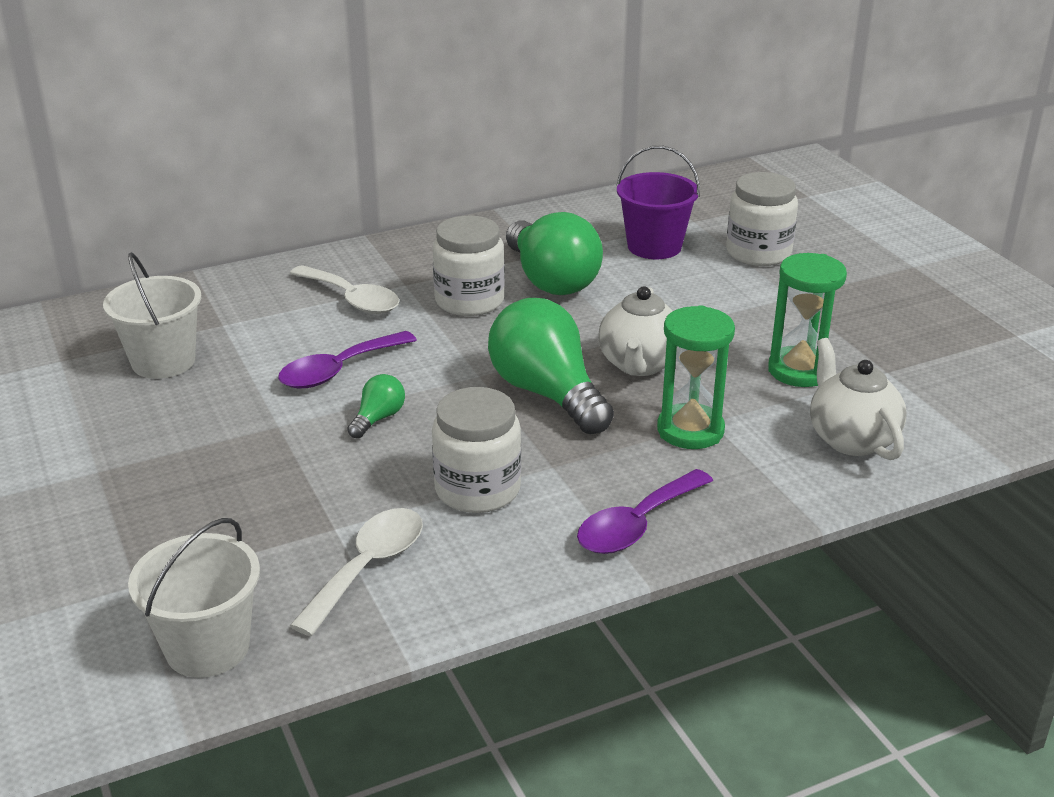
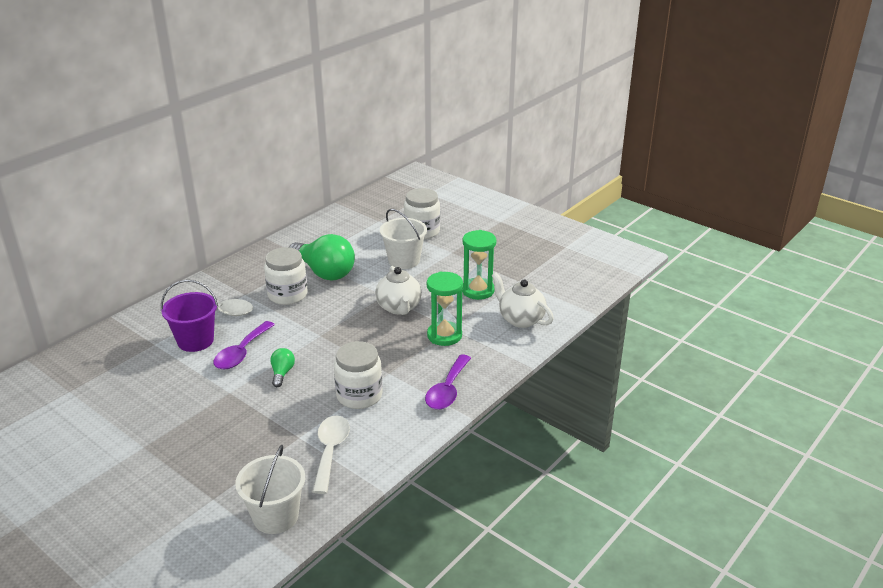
camera: 25 degrees left, 0 degrees up
white bucket [103,252,201,379] -> white bucket moved to [380,209,427,269]
green light bulb [488,298,614,434] -> none
purple bucket [616,146,700,259] -> purple bucket moved to [161,280,218,352]

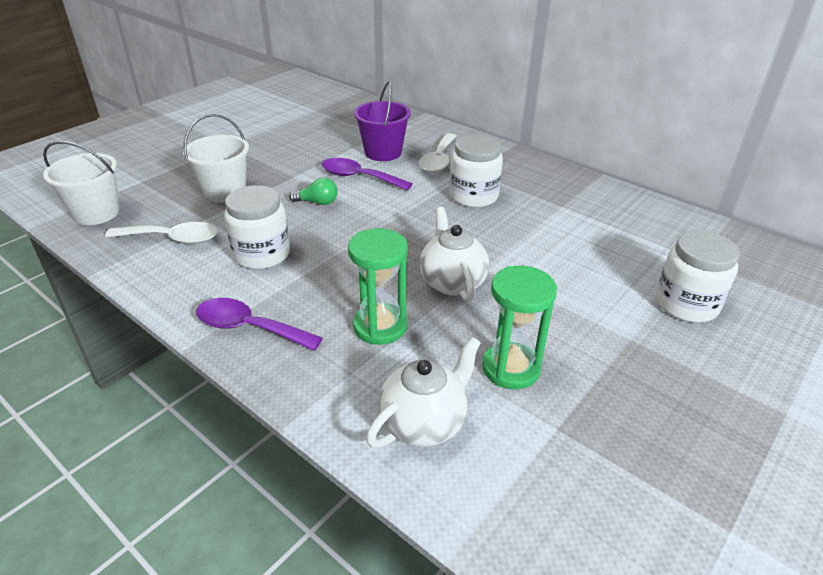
camera: 90 degrees right, 5 degrees up
green light bulb [289,234,355,281] -> none
white teapot [375,266,422,315] -> white teapot turned 90 degrees clockwise [419,207,489,302]
white bucket [380,209,427,269] -> white bucket moved to [183,114,249,203]

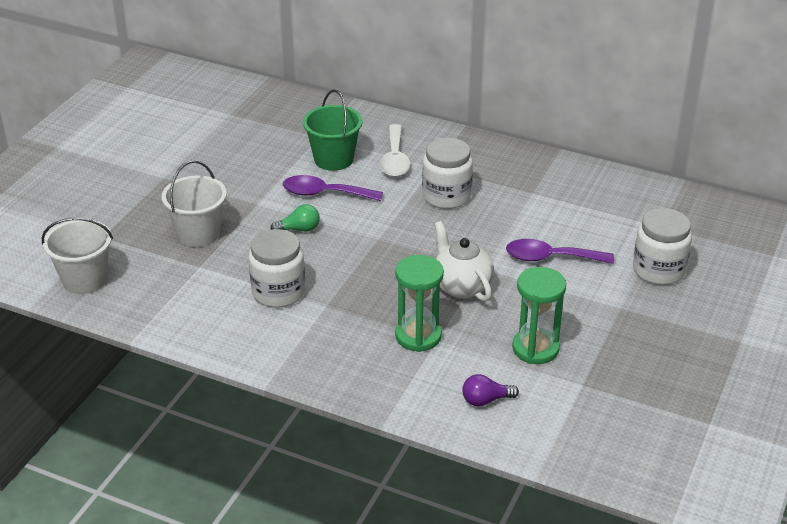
camera: 15 degrees left, 0 degrees up
white spoon [105,222,218,244] -> none
purple spoon [196,298,323,351] -> purple spoon moved to [506,239,614,264]
purple bucket [354,82,411,161] -> green bucket [303,89,363,171]
white teapot [366,337,481,448] -> purple light bulb [462,374,519,406]

